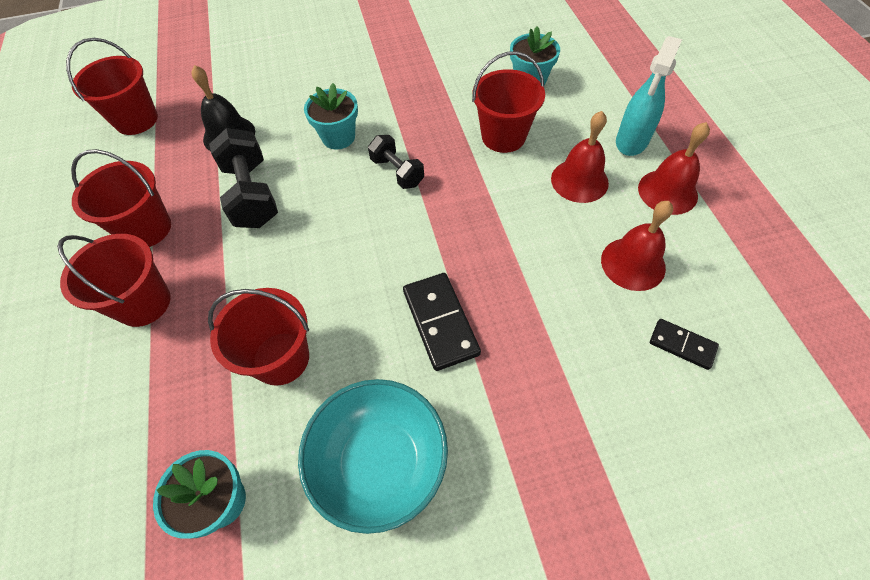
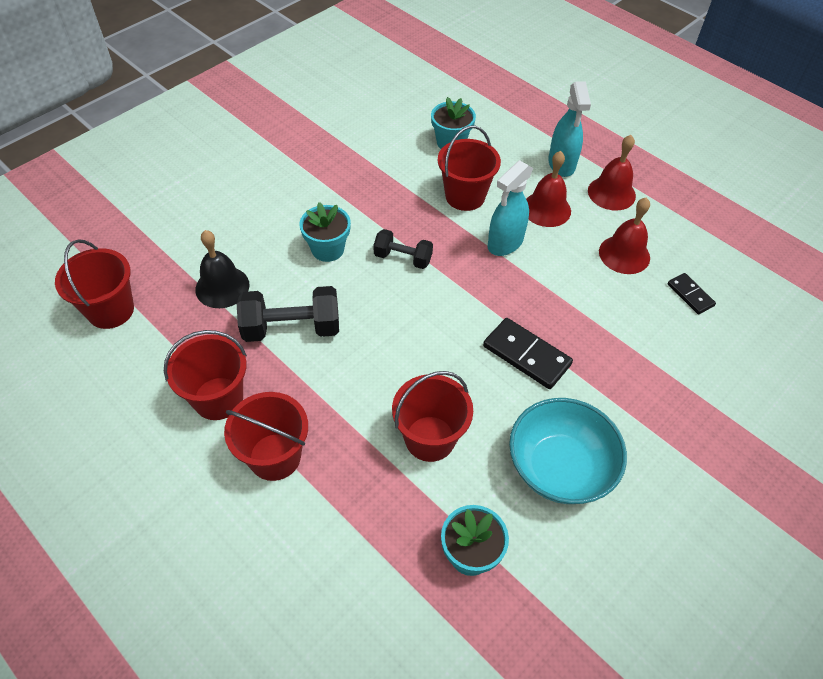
camera: 35 degrees left, 5 degrees down
black dumbbell [209,128,278,228] -> black dumbbell turned 45 degrees counterclockwise [237,286,339,342]
black domino [650,319,719,370] -> black domino turned 60 degrees clockwise [668,273,716,314]
none -> turquoise spray bottle [488,160,533,256]

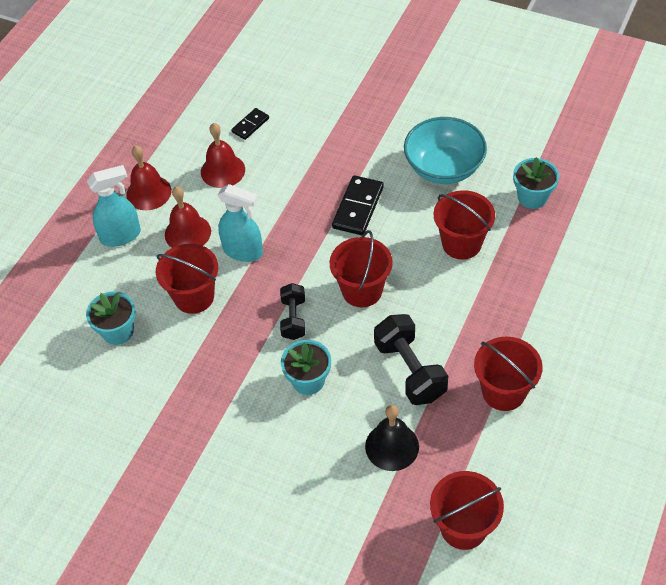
camera: 105 degrees left, 0 degrees up
red bucket [224,392,308,481] -> red bucket moved to [329,230,393,307]

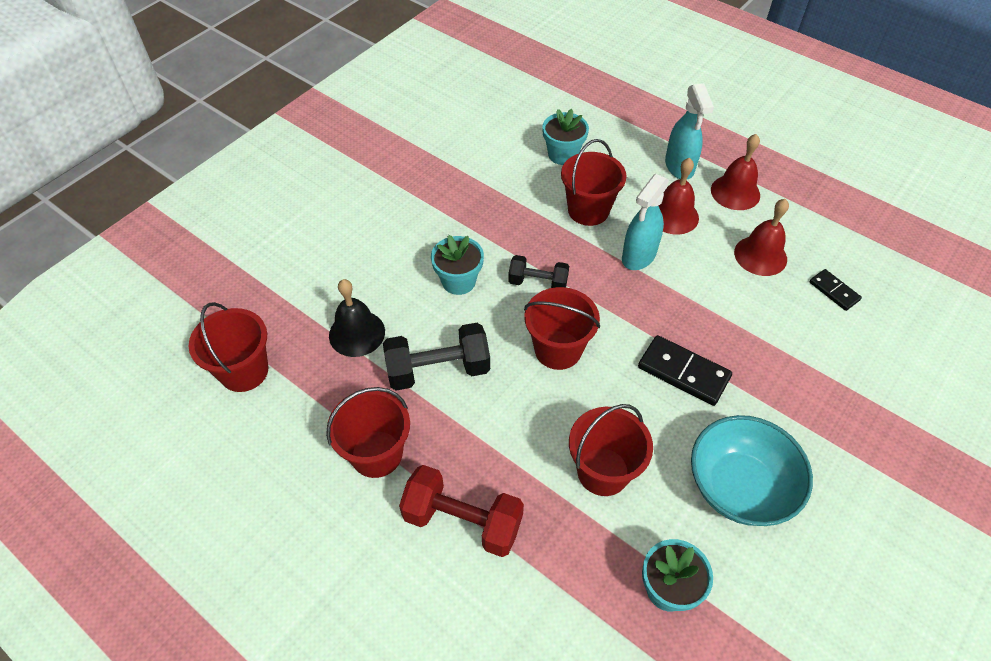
camera: 100 degrees right, 0 degrees up
none -> red dumbbell [399,465,524,557]

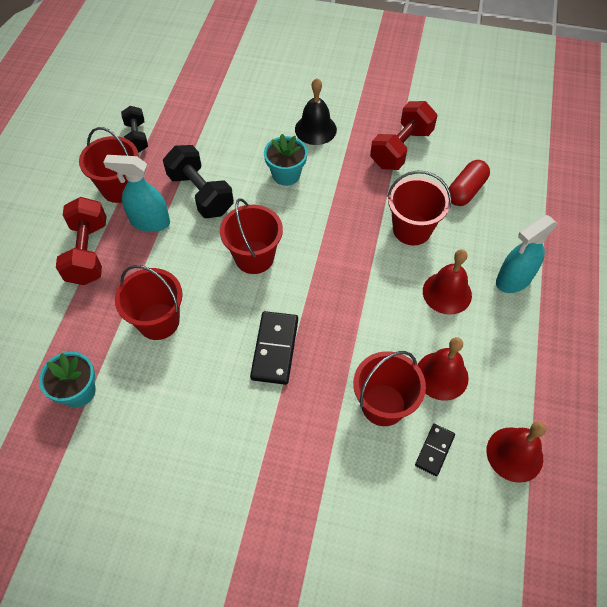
camera: 65 degrees right, 5 degrees up
red bucket [189,302,268,392] -> red bucket moved to [353,351,426,426]
black bell [329,279,385,357] -> black bell moved to [295,78,337,145]
black dumbbell [508,255,569,288] -> black dumbbell moved to [121,106,148,153]
turquoise flower pot [542,109,589,165] -> red capsule [447,160,490,206]
turquoise spray bottle [622,174,669,270] -> turquoise spray bottle moved to [103,155,170,232]
turquoise bowl [691,415,813,526] -> none
red bell [711,134,760,210] -> red bell moved to [487,422,546,483]
none -> red dumbbell [370,101,438,170]

